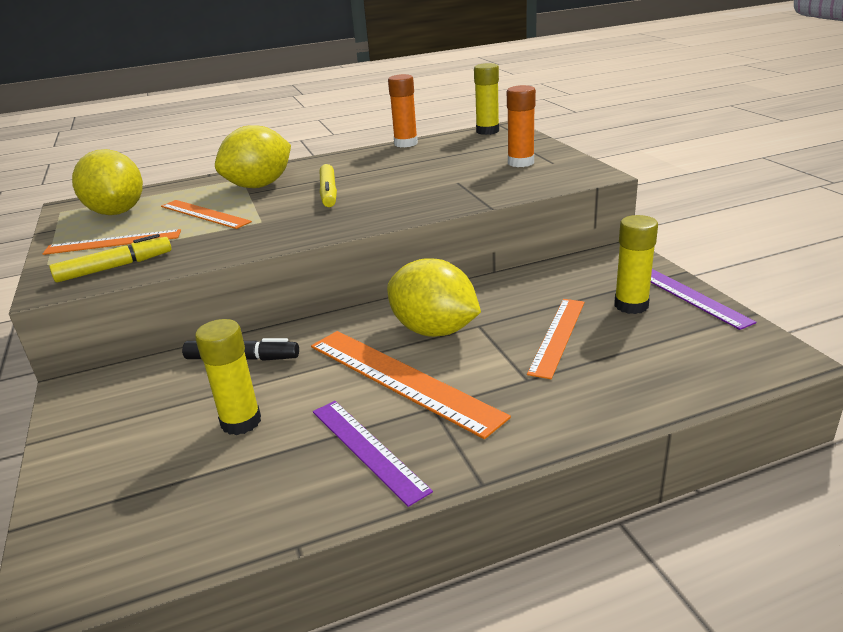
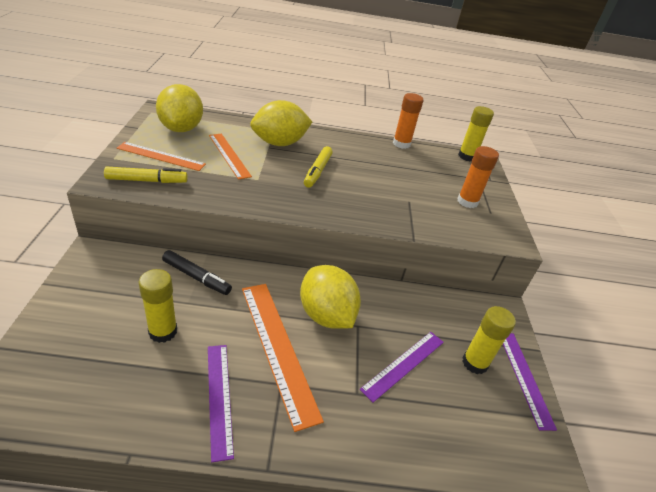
camera: 15 degrees right, 10 degrees up
orange ruler [527,299,585,379] -> purple ruler [360,332,444,402]

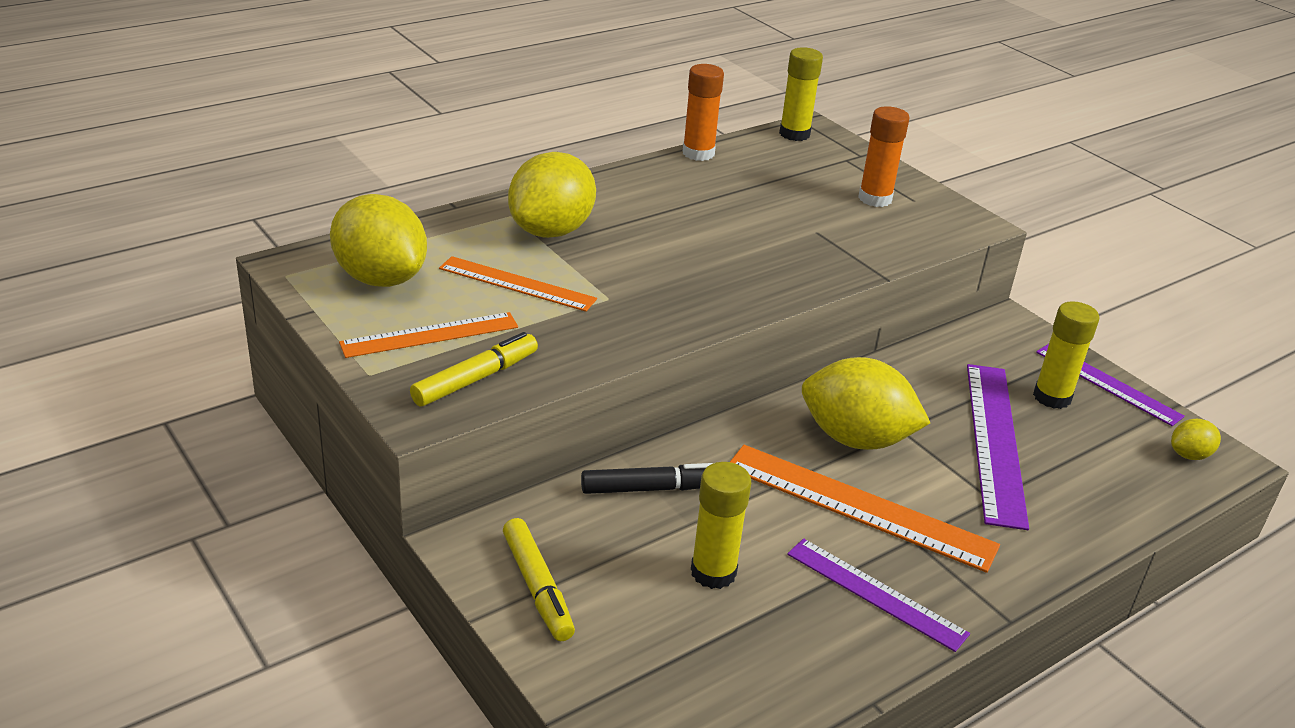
camera: 35 degrees left, 5 degrees down
yellow marker [304,146,333,188] -> yellow marker moved to [503,518,575,641]
purple ruler [360,332,444,402] -> purple ruler [967,364,1029,530], size x1.55
none -> yellow lemon [1171,419,1221,460]

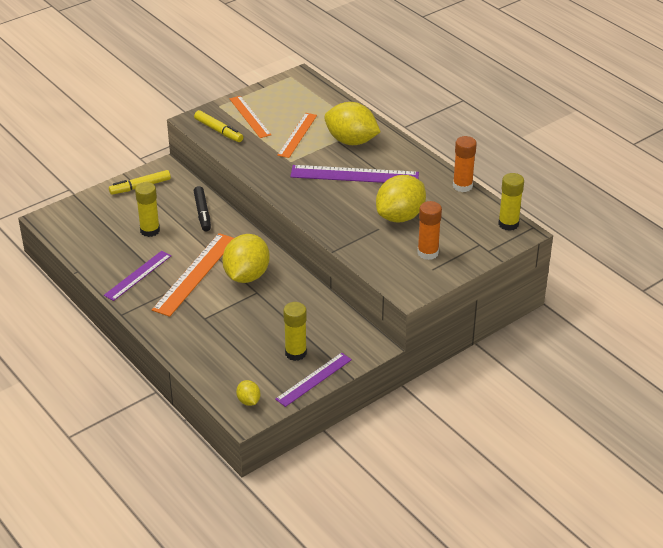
camera: 90 degrees right, 5 degrees up
yellow lemon [330,194,427,287] -> yellow lemon moved to [376,175,426,222]
purple ruler [967,364,1029,530] -> purple ruler moved to [290,165,419,183]

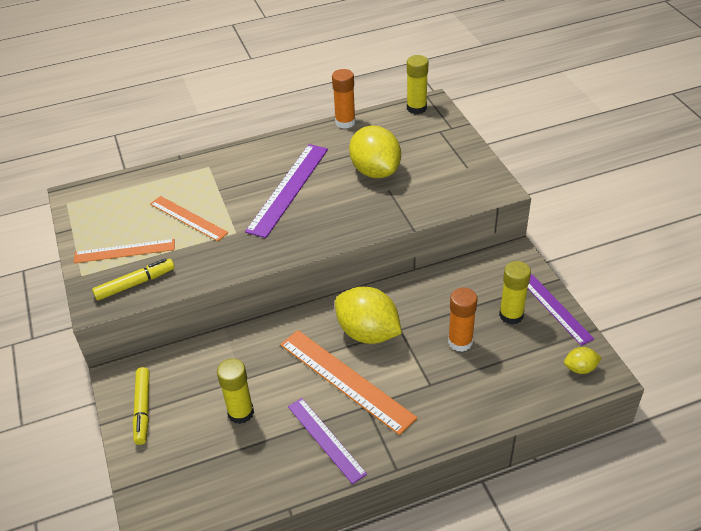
camera: 70 degrees left, 5 degrees up
black marker [194,186,211,231] -> none
yellow lemon [324,102,381,145] -> none
orange glue stick [417,201,442,260] -> orange glue stick moved to [448,288,478,352]

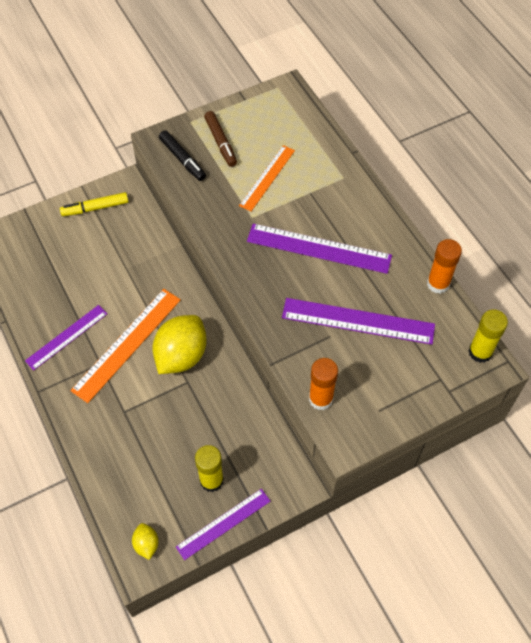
camera: 80 degrees right, 15 degrees up
orange ruler [74,239,175,263] -> brown marker [204,111,237,167]
yellow marker [92,258,175,301] -> black marker [159,130,206,181]
yellow glue stick [217,359,254,424] -> none
yellow lemon [349,126,401,178] -> purple ruler [282,298,435,345]
orange glue stick [448,288,478,352] -> orange glue stick moved to [309,358,338,410]

